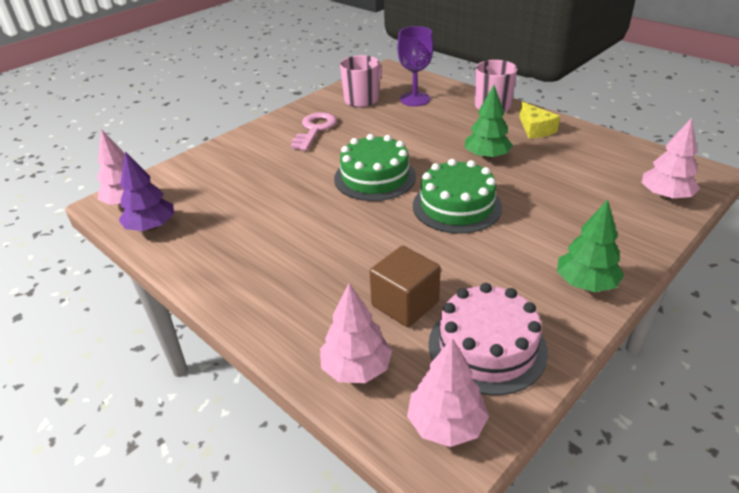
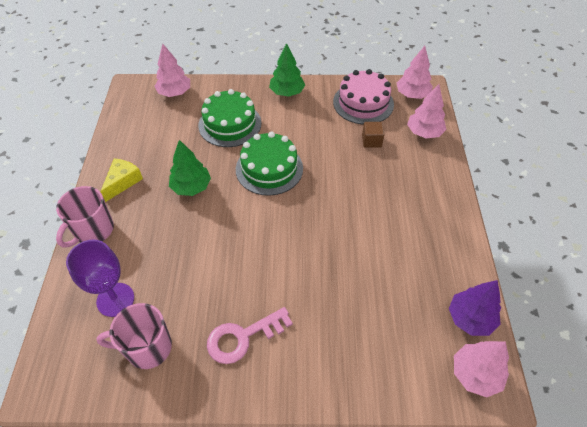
camera: 135 degrees left, 15 degrees up
green cake [334,134,416,201] -> green cake moved to [198,89,261,147]
brown cube [370,246,441,327] -> brown cube [362,122,384,148], size x0.62

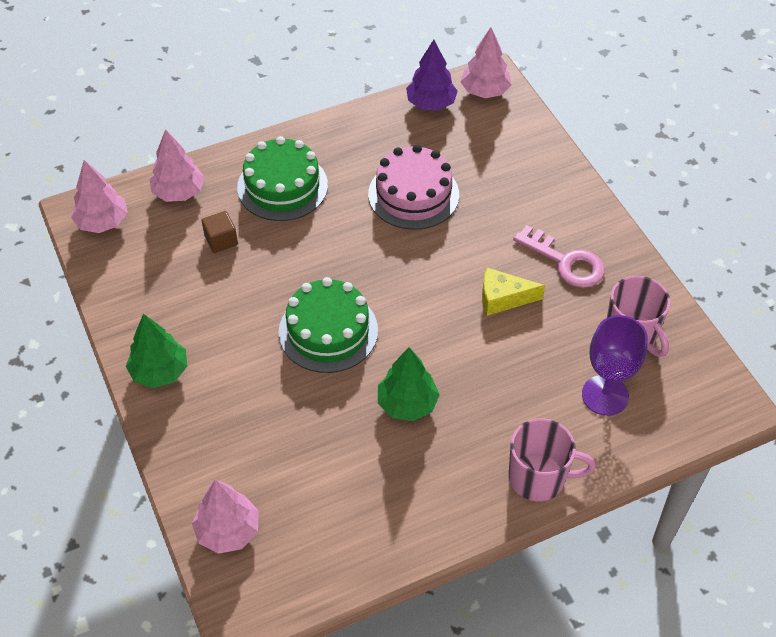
camera: 115 degrees left, 0 degrees up
yellow cheese [100,158,143,202] -> yellow cheese moved to [482,268,545,316]
green cake [198,89,261,147] -> green cake moved to [237,136,328,221]
pink cake [333,69,394,124] -> pink cake moved to [368,144,459,230]

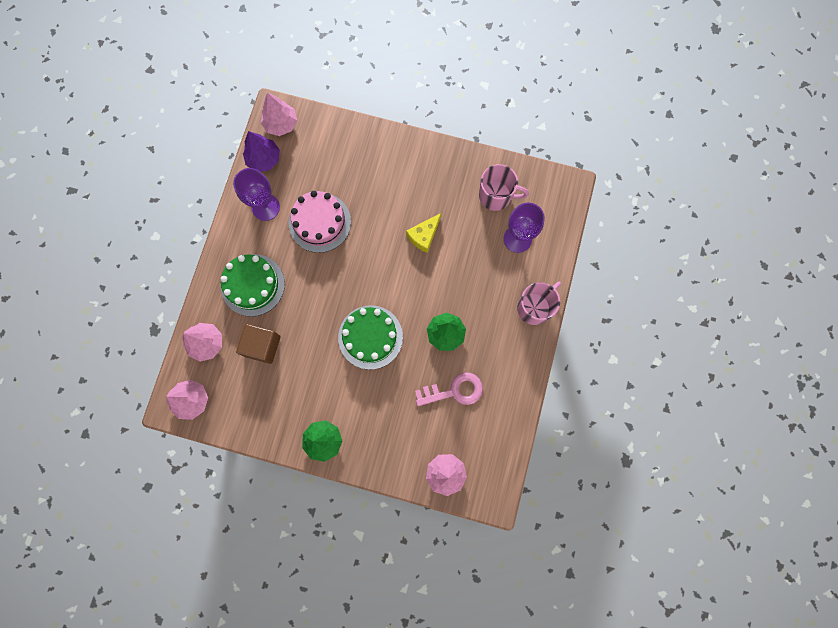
camera: 50 degrees left, 25 degrees up
brown cube [202,211,238,253] -> brown cube [236,324,281,364], size x1.62
pink key [513,225,605,288] -> pink key moved to [415,372,483,406]
none -> purple goblet [233,168,280,221]

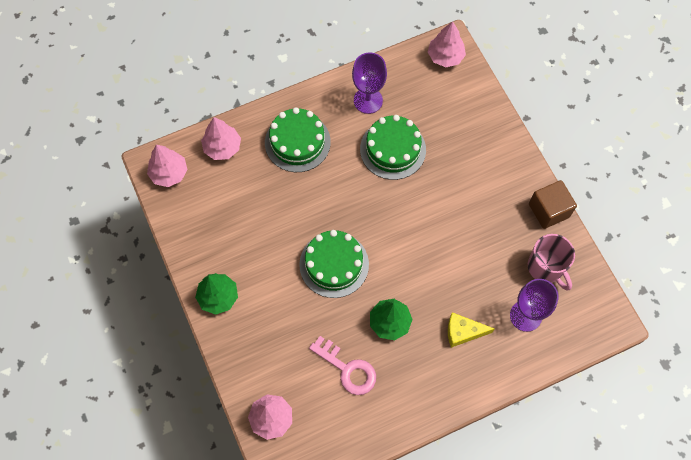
camera: 50 degrees right, 10 degrees down
brown cube [236,324,281,364] -> brown cube moved to [529,180,577,229]
purple tree [243,131,280,172] -> none
pink cake [289,191,351,253] -> green cake [360,115,426,180]
yellow cheese [406,213,441,253] -> yellow cheese moved to [448,312,494,348]
pink mug [517,281,561,325] -> none

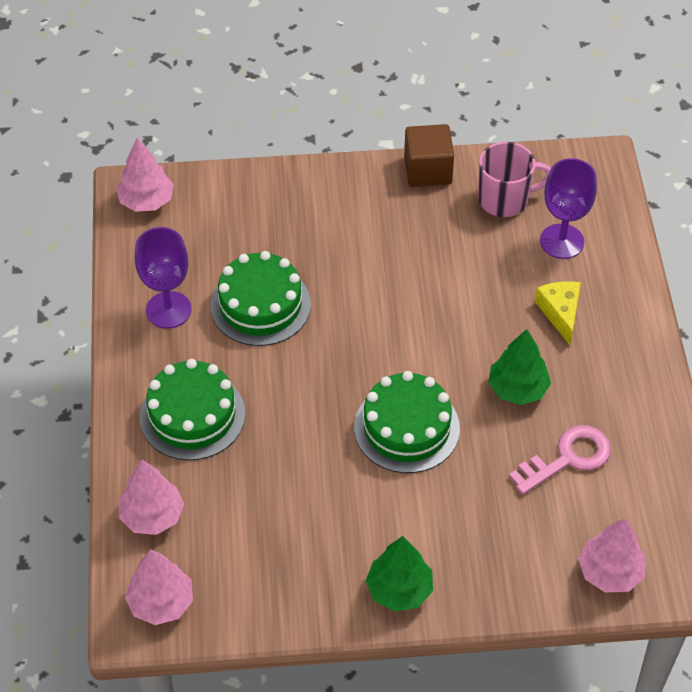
camera: 70 degrees left, 15 degrees down
yellow cheese [448,312,494,348] -> yellow cheese turned 150 degrees clockwise [535,281,581,345]

